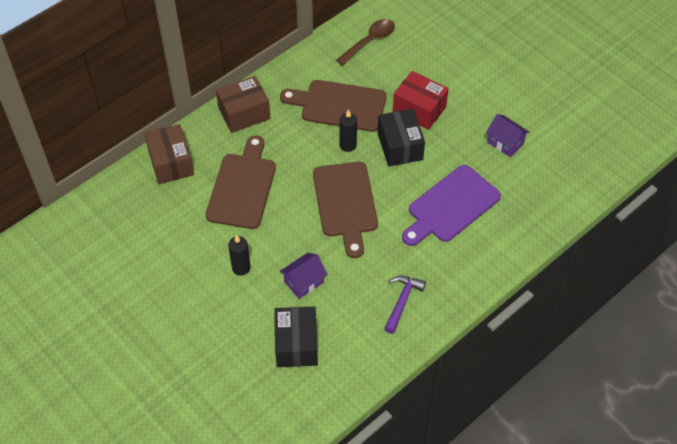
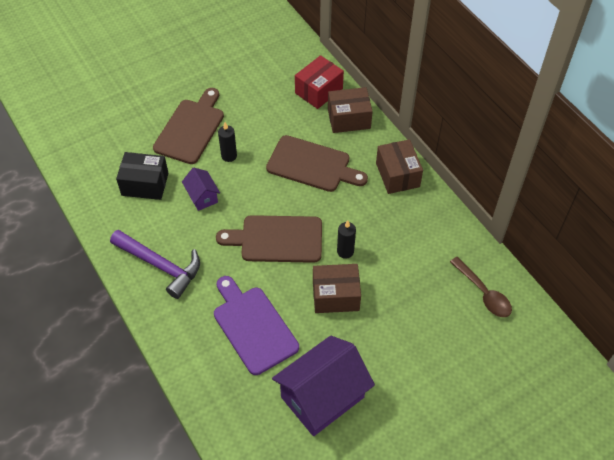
camera: 100 degrees right, 0 degrees up
brown cutting board [280,80,387,132] -> brown cutting board moved to [153,88,224,164]
black box [378,109,425,166] -> brown box [313,264,361,313]
purple hammer [384,276,426,334] -> purple hammer [110,230,200,299], size x1.62
red box [393,71,449,130] -> red box moved to [295,55,344,109]
purple house [486,114,530,157] -> purple house [272,336,375,436], size x2.07

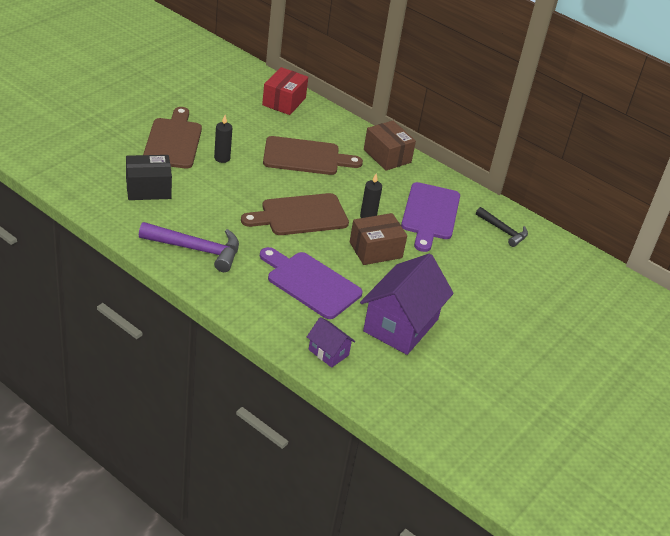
camera: 25 degrees left, 15 degrees down
purple house [182,167,220,211] -> purple house moved to [307,317,356,368]
brown box [328,87,373,133] -> none
brown spoon [450,257,512,317] -> black hammer [476,207,528,247]
none -> purple cutting board [401,182,460,252]

